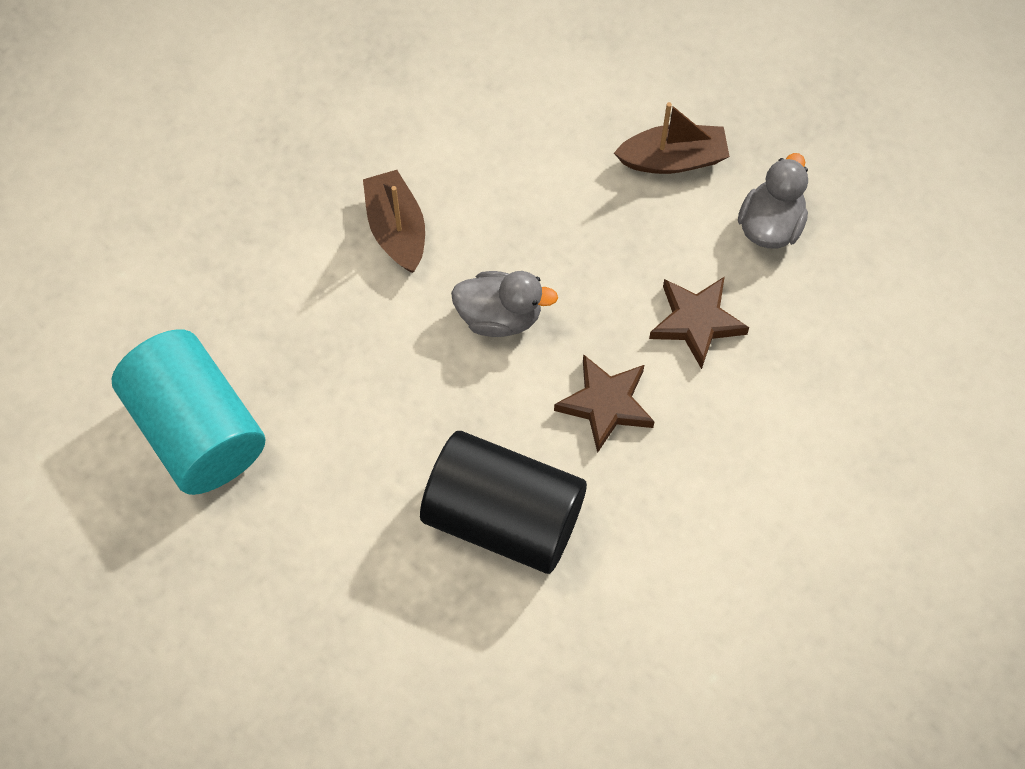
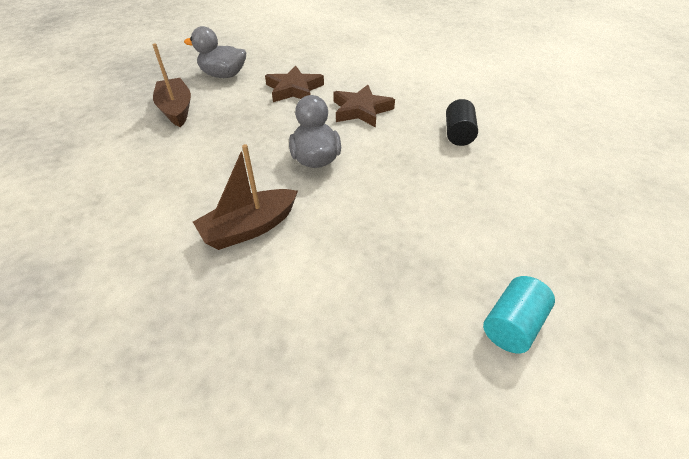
camera: 105 degrees left, 20 degrees down
turquoise cylinder [112,329,265,495] -> turquoise cylinder [483,276,555,354], size x0.44
black cylinder [420,431,587,574] -> black cylinder [446,99,478,146], size x0.44

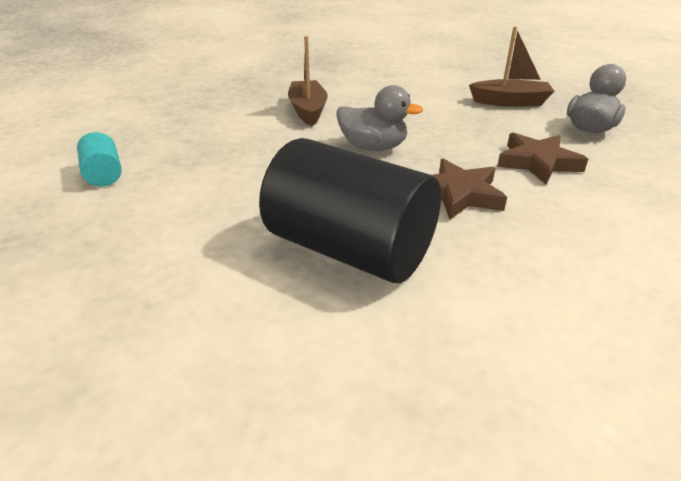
camera: 115 degrees right, 10 degrees down
black cylinder [446,99,478,146] -> black cylinder [259,138,441,283], size x2.26

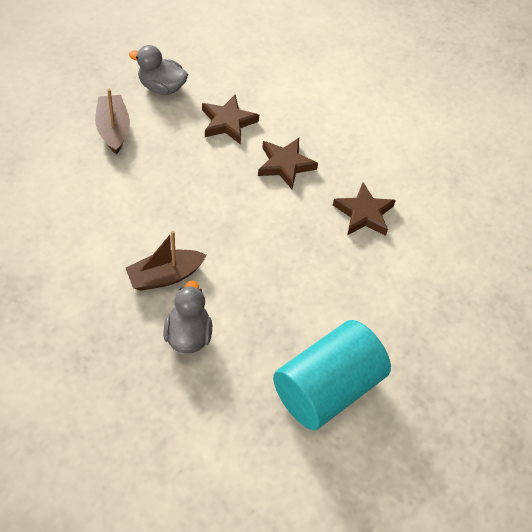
camera: 110 degrees left, 20 degrees up
turquoise cylinder [77,132,122,187] -> turquoise cylinder [273,320,391,430], size x2.26
black cylinder [259,138,441,283] -> brown star [333,182,396,236]
grey duck [336,85,423,151] -> grey duck moved to [163,280,212,353]

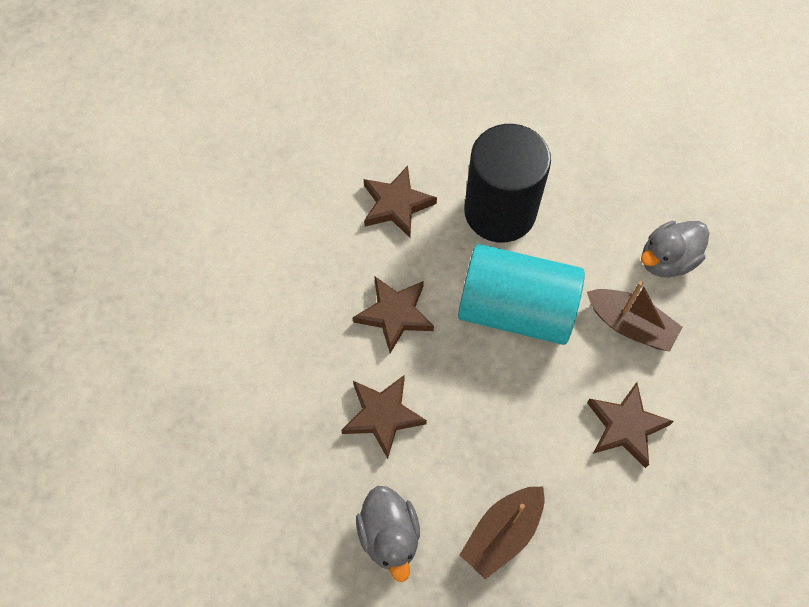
camera: 120 degrees left, 10 degrees up
turquoise cylinder [273,320,391,430] -> turquoise cylinder moved to [458,244,585,345]
none -> black cylinder [464,124,551,243]
none -> brown star [587,382,674,468]

